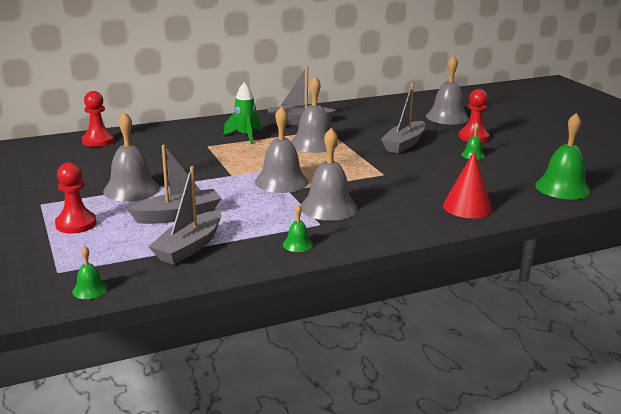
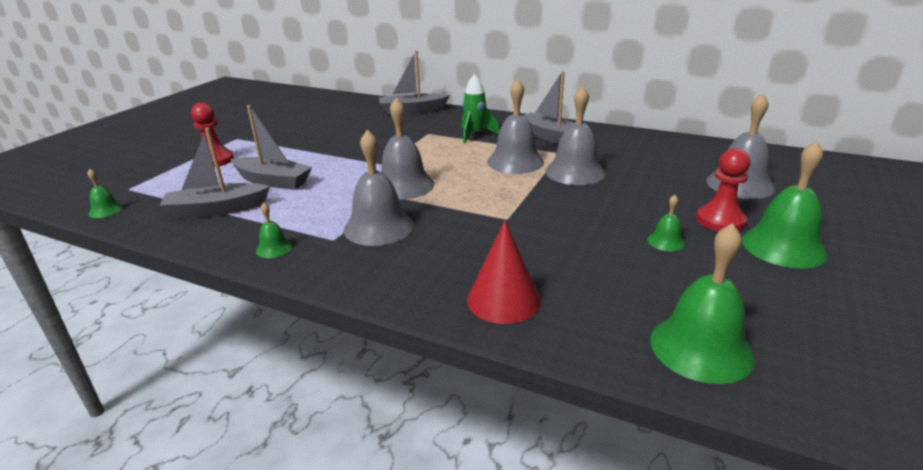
camera: 50 degrees right, 5 degrees up
red pawn [82,91,114,147] -> none
grey bell [103,112,160,202] -> grey bell moved to [546,86,606,185]
grey boat [381,83,425,153] -> grey boat moved to [379,50,450,115]
none -> green bell [742,141,827,268]

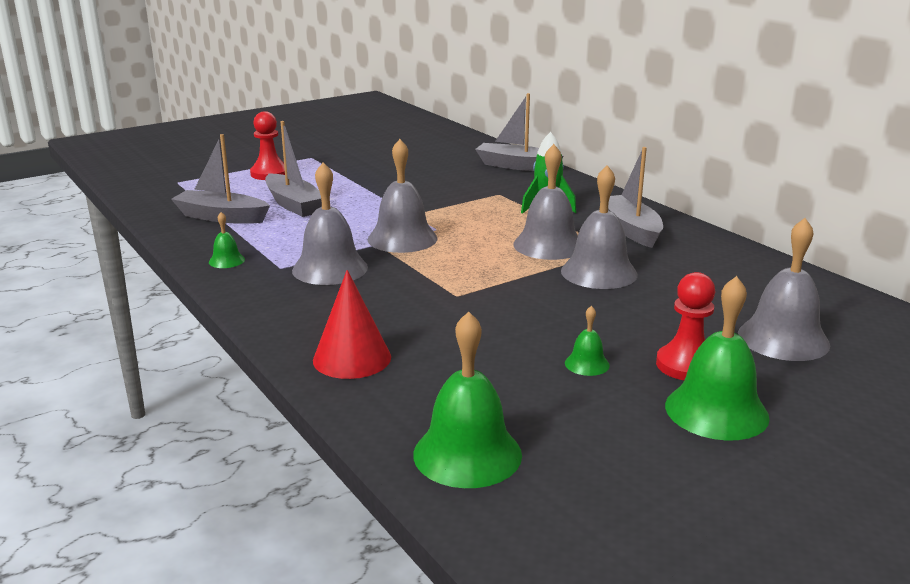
camera: 30 degrees right, 5 degrees down
green bell [87,169,123,218] -> none

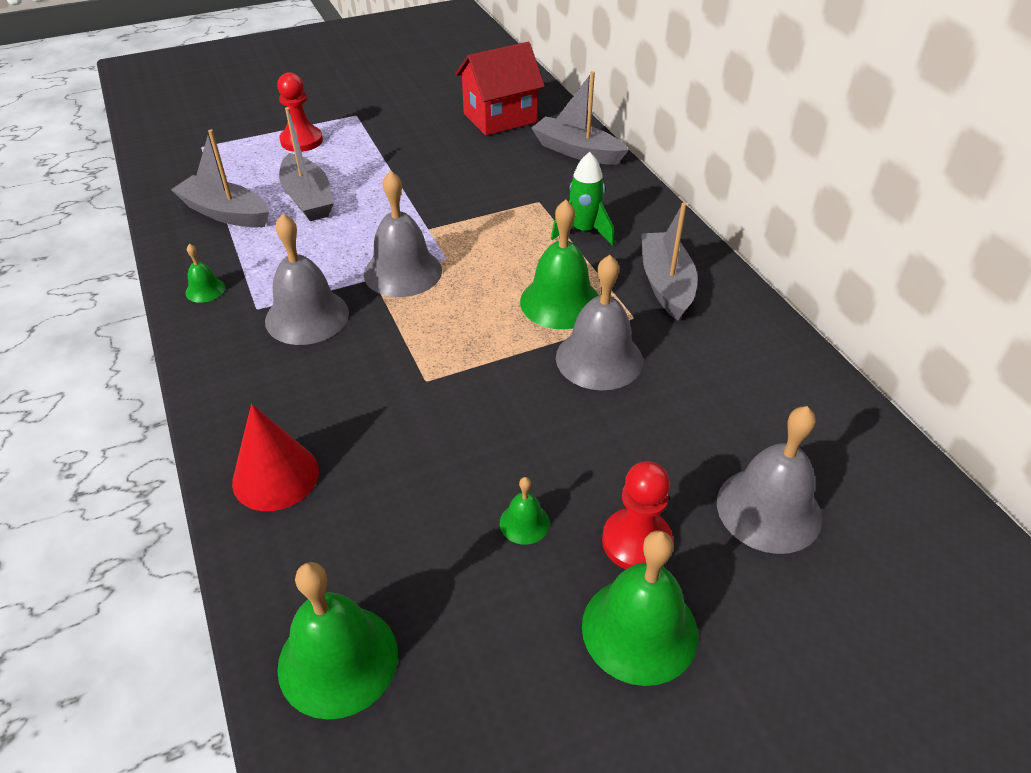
camera: 10 degrees right, 20 degrees up
grey bell [513,144,578,260] -> green bell [520,200,599,329]
none -> red house [456,42,545,136]

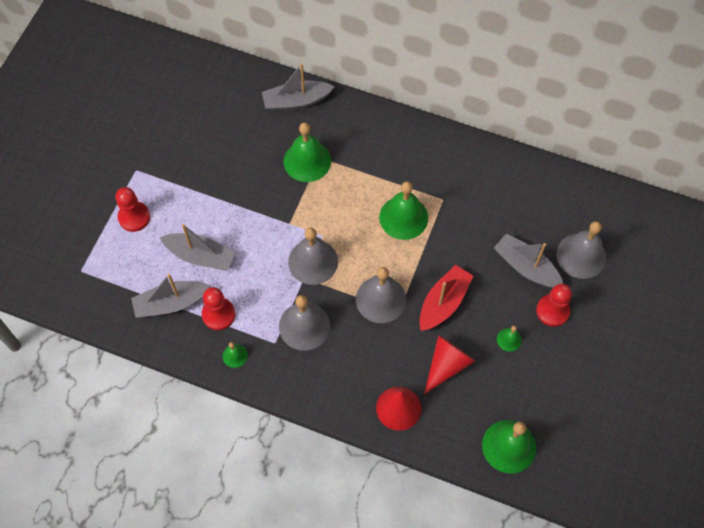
camera: 45 degrees left, 20 degrees up
red house [456,42,545,136] -> none
green rocket [551,152,614,246] -> none
grey bell [556,255,643,390] -> grey bell moved to [356,267,406,323]
green bell [582,531,698,686] -> green bell moved to [284,122,331,182]
grey boat [642,202,697,320] -> grey boat moved to [494,233,563,288]
none -> red pawn [202,287,235,330]
none -> red boat [419,265,473,331]
none -> red cone [424,335,476,394]

